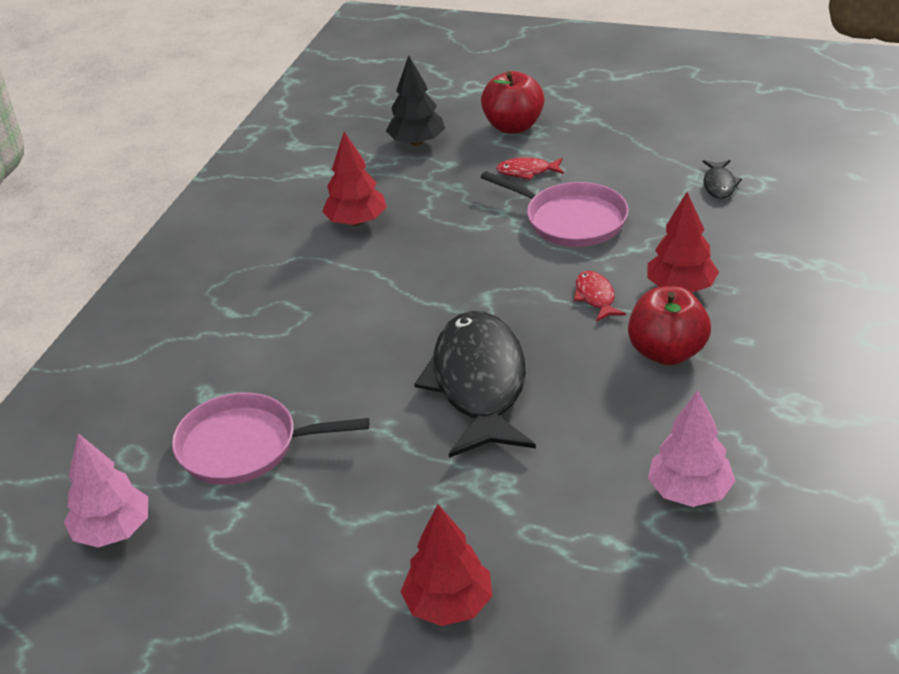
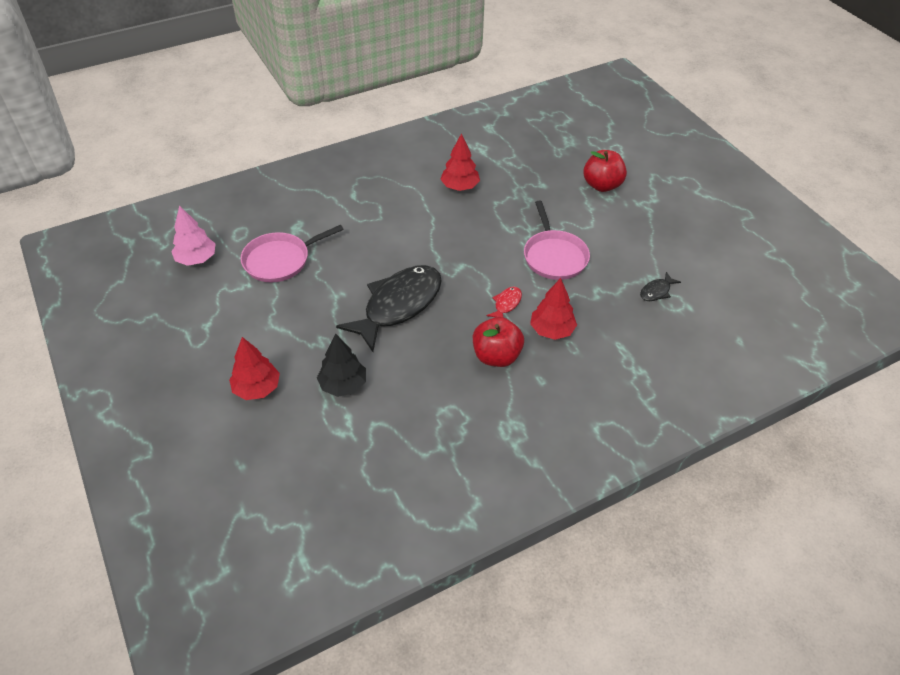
camera: 40 degrees right, 10 degrees up
pink pan [172,393,369,485] -> pink pan turned 75 degrees counterclockwise [240,225,344,283]
black tree [386,55,445,146] -> black tree moved to [317,333,366,397]
red fish [496,157,564,180] -> none
pink tree [648,390,735,507] -> none

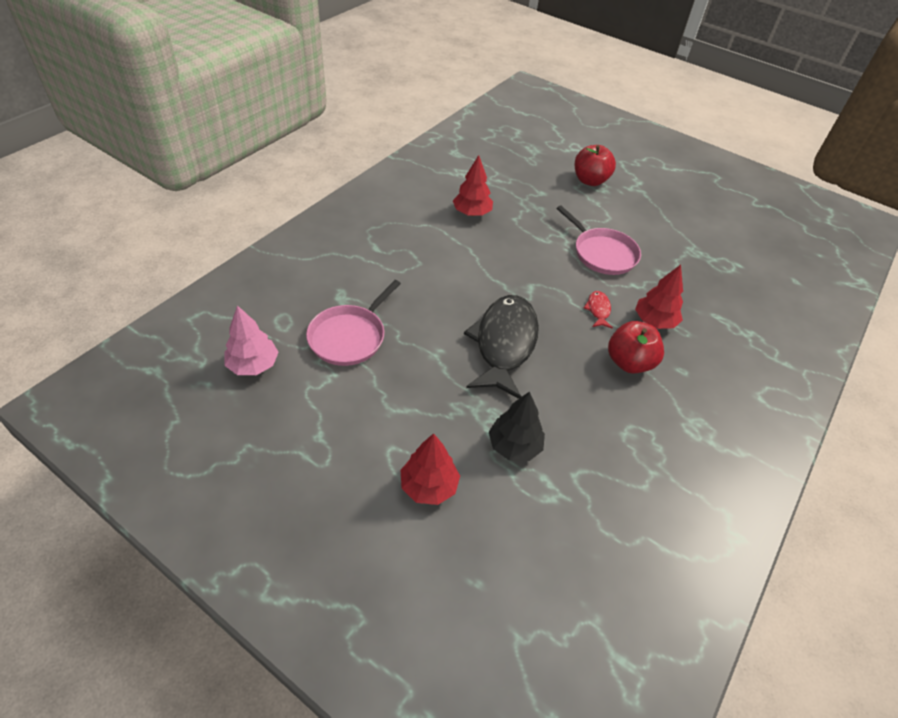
camera: 30 degrees left, 0 degrees up
black fish [640,272,681,301] -> none

